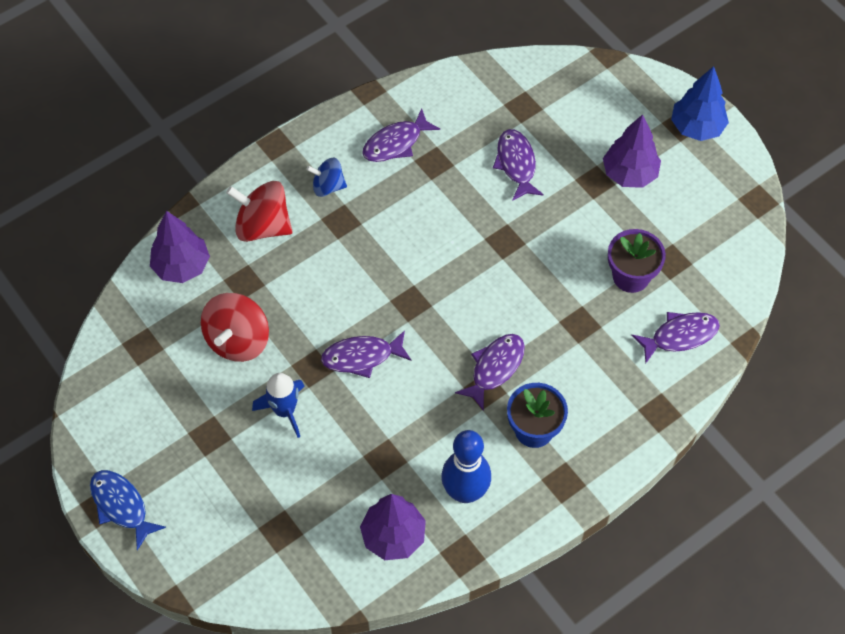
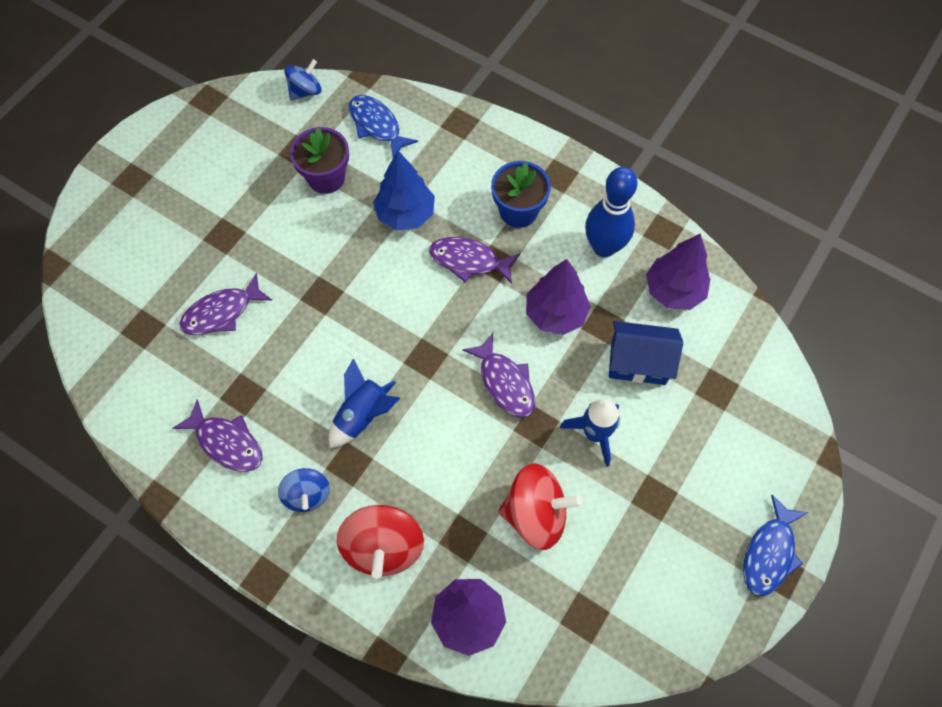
camera: 110 degrees left, 5 degrees up
purple tree [603,114,661,188] -> purple tree moved to [526,259,591,335]
purple fish [631,312,720,363] -> blue fish [349,95,418,158]
blue tree [671,66,729,141] -> blue tree moved to [373,150,435,230]
none -> blue spinning top [284,59,322,101]
none -> blue rocket [329,358,400,448]
none -> blue house [609,321,683,385]

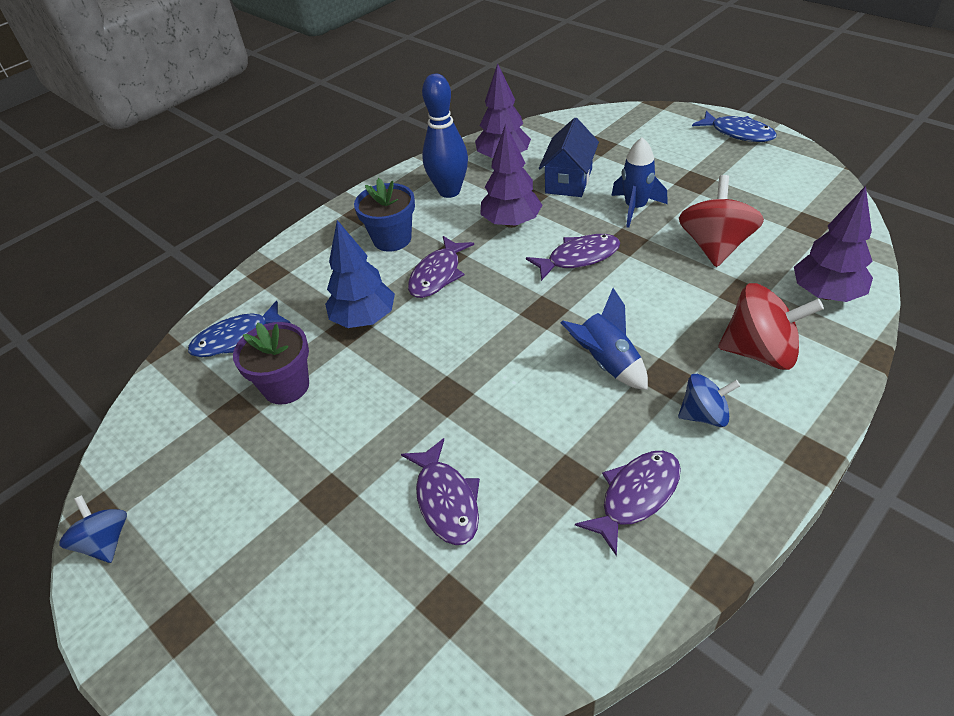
camera: 75 degrees left, 20 degrees down
blue spinning top [284,59,322,101] -> blue spinning top moved to [59,495,127,563]

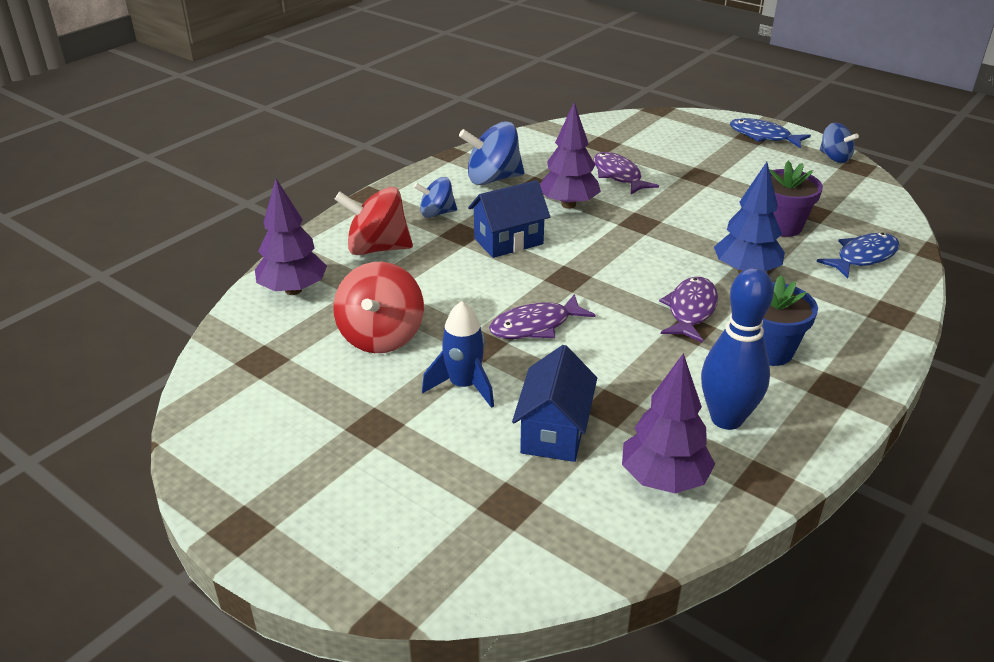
camera: 170 degrees right, 10 degrees down
purple tree [480,124,542,228] -> purple tree moved to [540,102,601,209]
blue rocket [561,288,648,390] -> blue house [468,180,550,258]
purple fish [575,451,681,556] -> blue spinning top [459,121,524,185]
blue fish [692,111,777,142] -> blue fish moved to [730,118,811,148]

